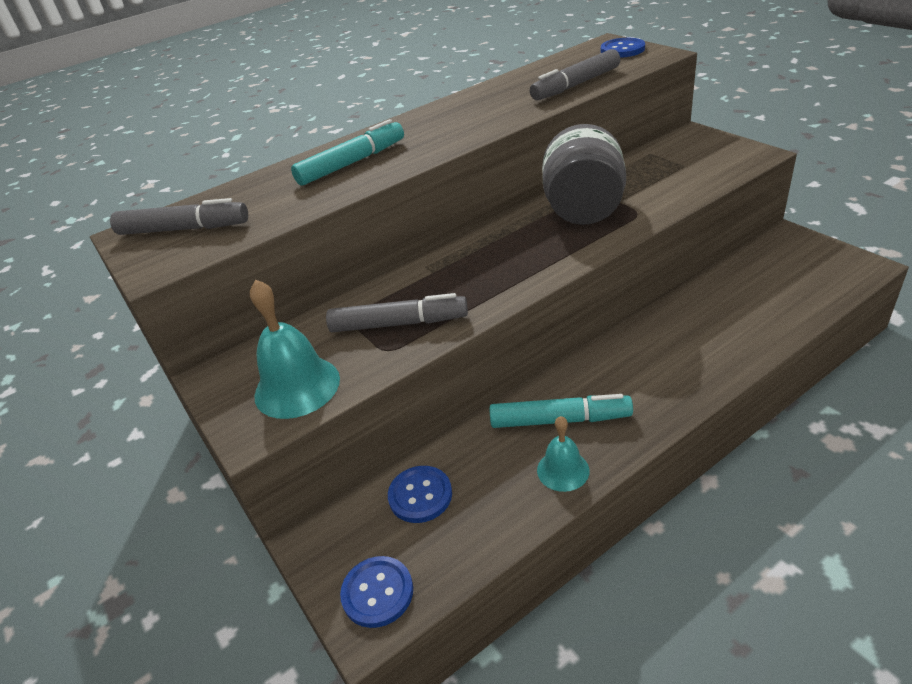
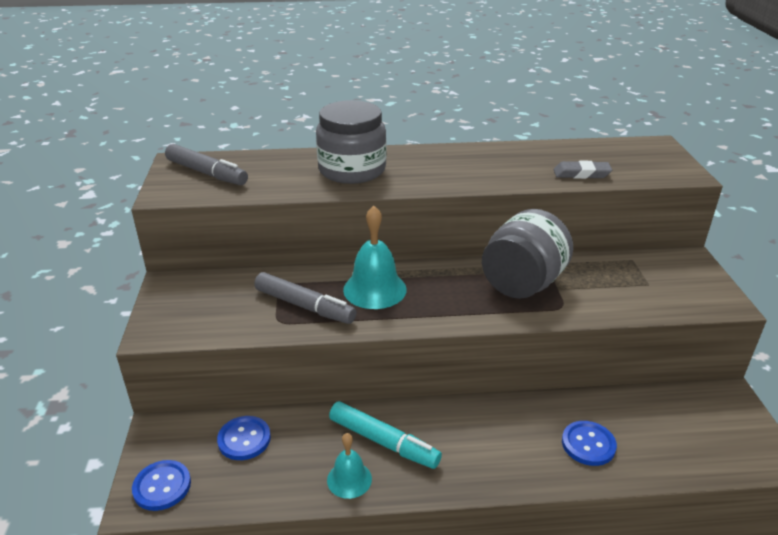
camera: 25 degrees right, 5 degrees down
turquoise bell [250,280,340,419] -> turquoise bell moved to [343,206,407,309]
turquoise marker [291,119,404,186] -> grey jar [316,100,387,184]
grey marker [530,49,620,100] -> grey eraser [554,160,612,179]
blue button [601,38,645,58] -> blue button moved to [562,421,617,466]

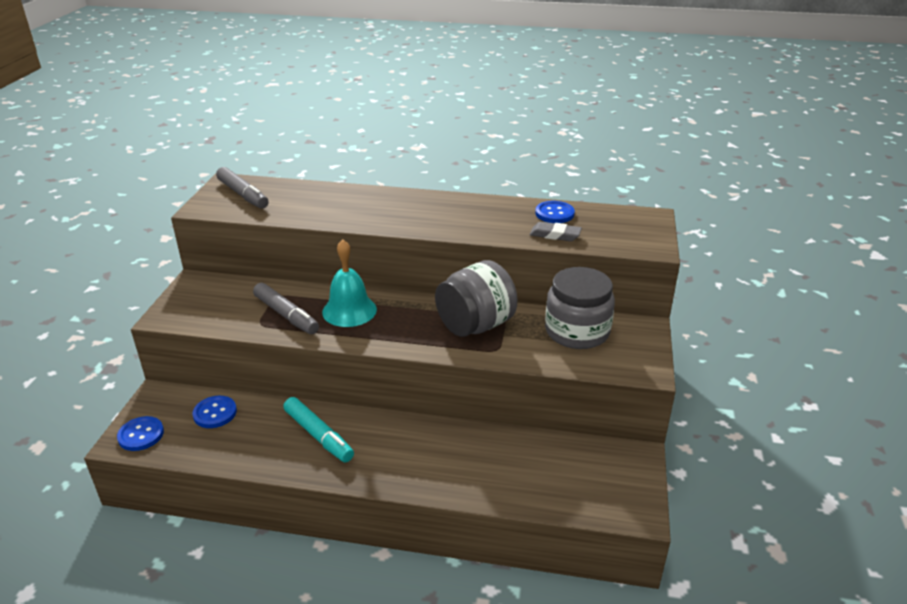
camera: 15 degrees right, 0 degrees up
grey jar [316,100,387,184] -> grey jar moved to [545,267,615,349]
turquoise bell [327,433,372,499] -> none
blue button [562,421,617,466] -> blue button moved to [535,201,575,223]

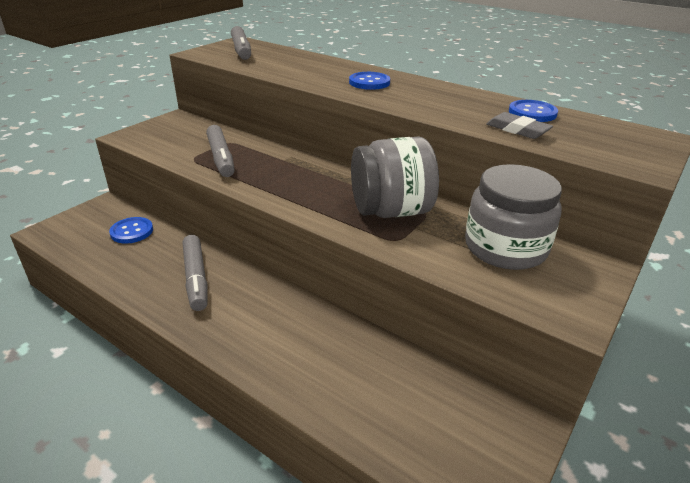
camera: 25 degrees right, 0 degrees up
blue button [117,416,164,451] -> blue button moved to [349,72,390,90]
turquoise marker [283,397,354,462] -> grey marker [183,235,208,311]
turquoise bell [322,239,377,327] -> none

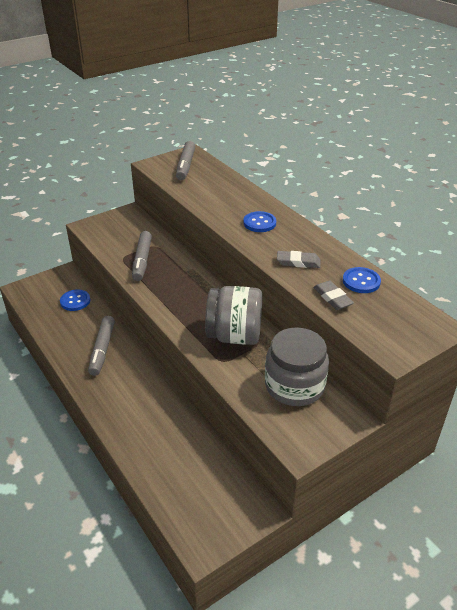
camera: 20 degrees right, 5 degrees up
none -> grey eraser [277,251,320,268]

